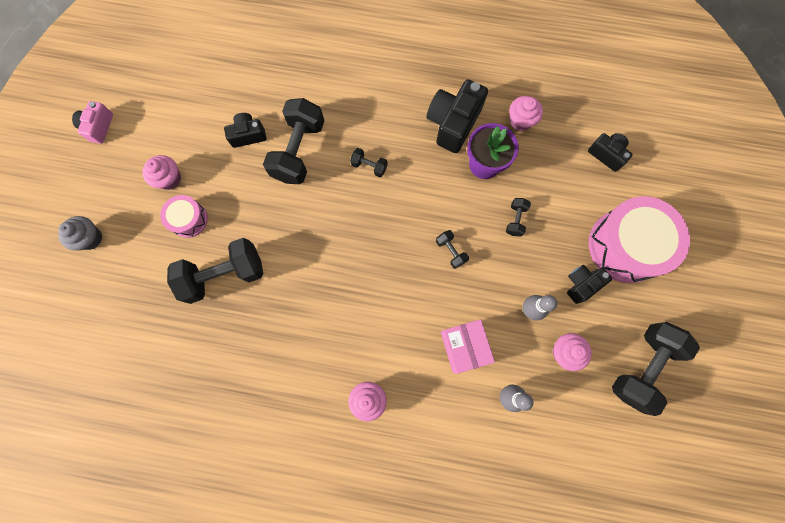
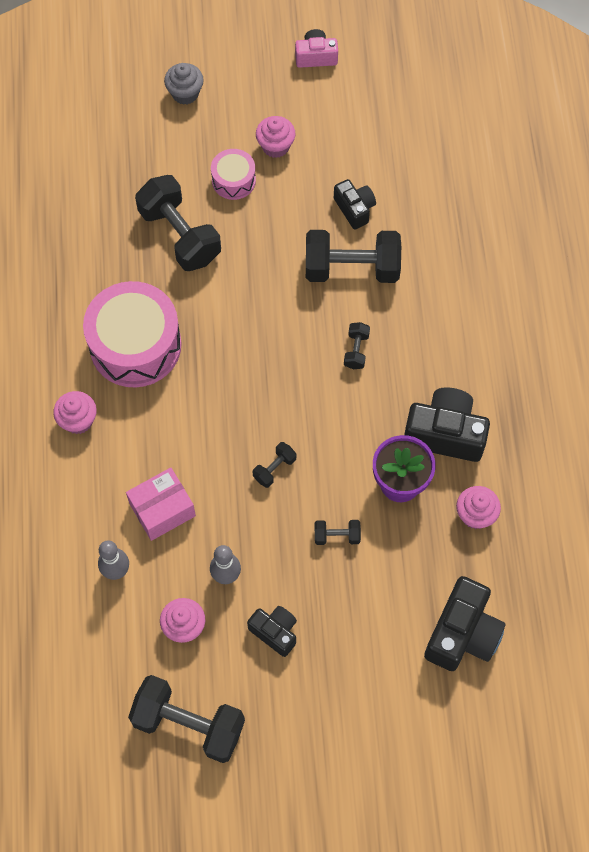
camera: 75 degrees right, 10 degrees down
black camera [588,133,633,172] -> black camera [424,576,506,671], size x1.71
pink drum [589,196,690,283] -> pink drum moved to [83,281,182,387]

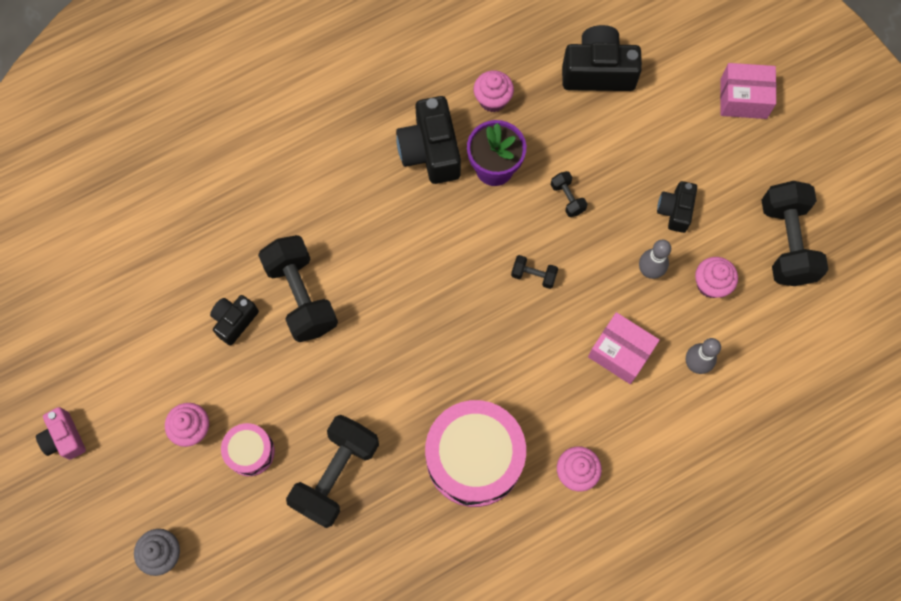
camera: 115 degrees left, 5 degrees up
black dumbbell [344,322,370,369] -> none
none -> pink box [720,63,776,119]

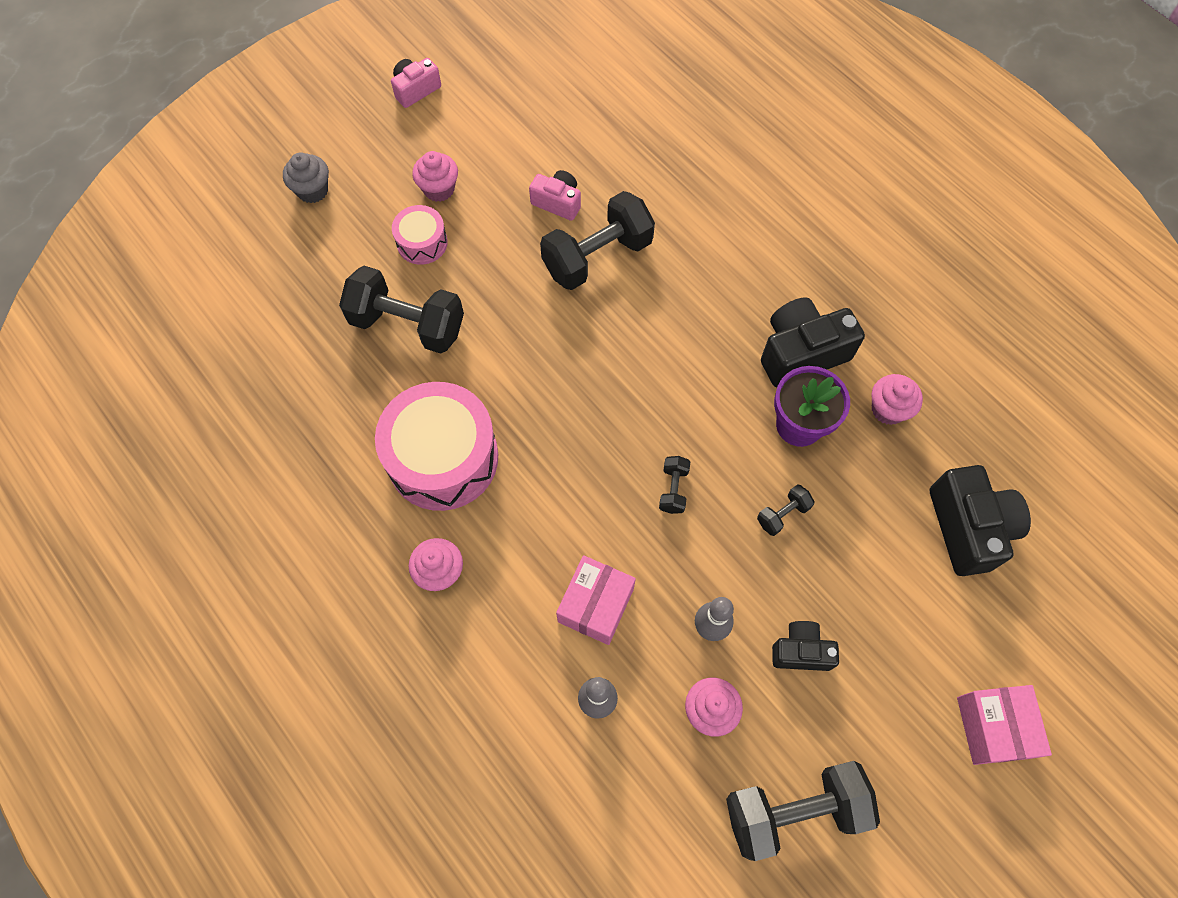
camera: 80 degrees right, 5 degrees down
black camera [210,295,259,346] -> pink camera [529,170,581,221]

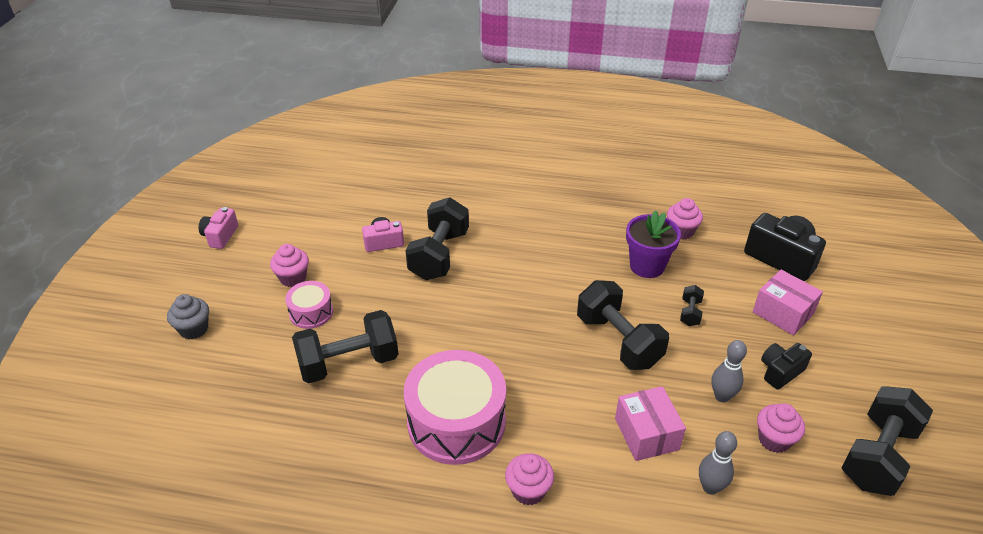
camera: 40 degrees left, 25 degrees down
black dumbbell [659,456,690,514] -> black dumbbell [577,280,669,370], size x2.21
black camera [761,297,865,387] -> none
pink box [957,685,1052,765] -> pink box moved to [753,270,823,336]

